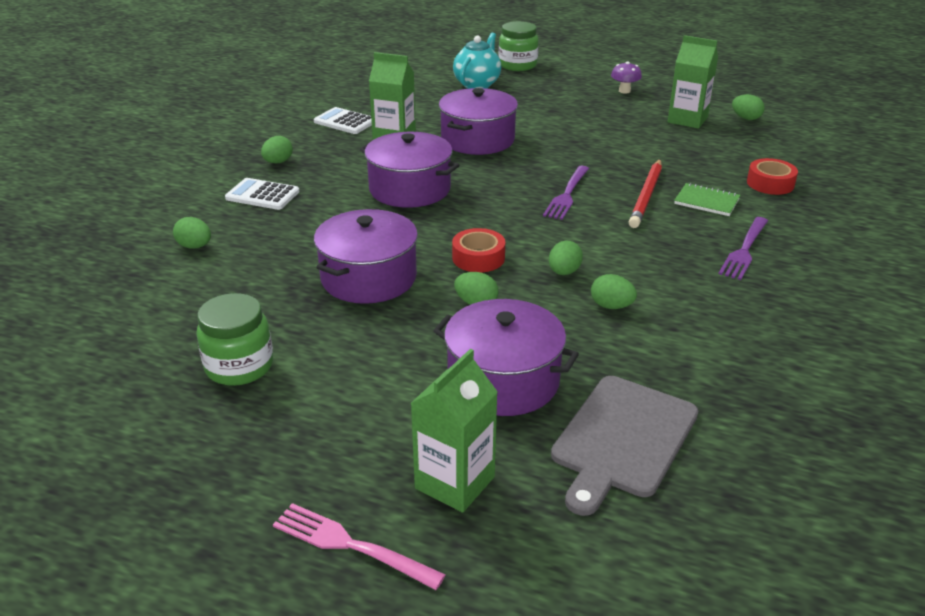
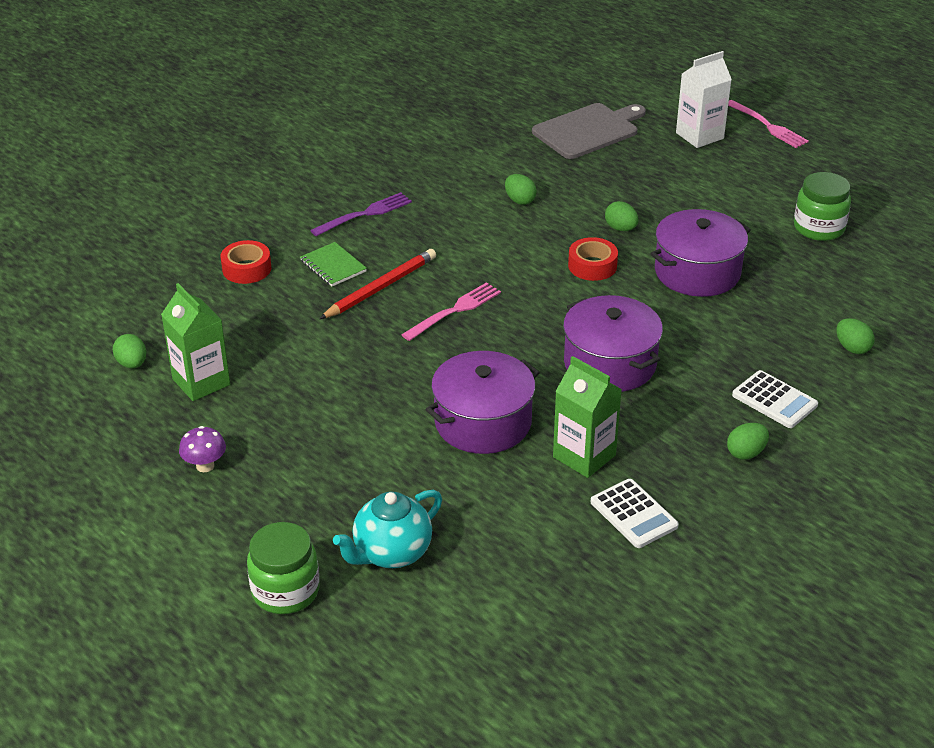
camera: 155 degrees left, 5 degrees up
green carton [410,349,498,513] -> white carton [676,51,732,148]
purple pot [434,299,579,416] -> none
purple fork [543,166,589,220] -> pink fork [401,282,501,341]
green egg [549,240,583,275] -> none

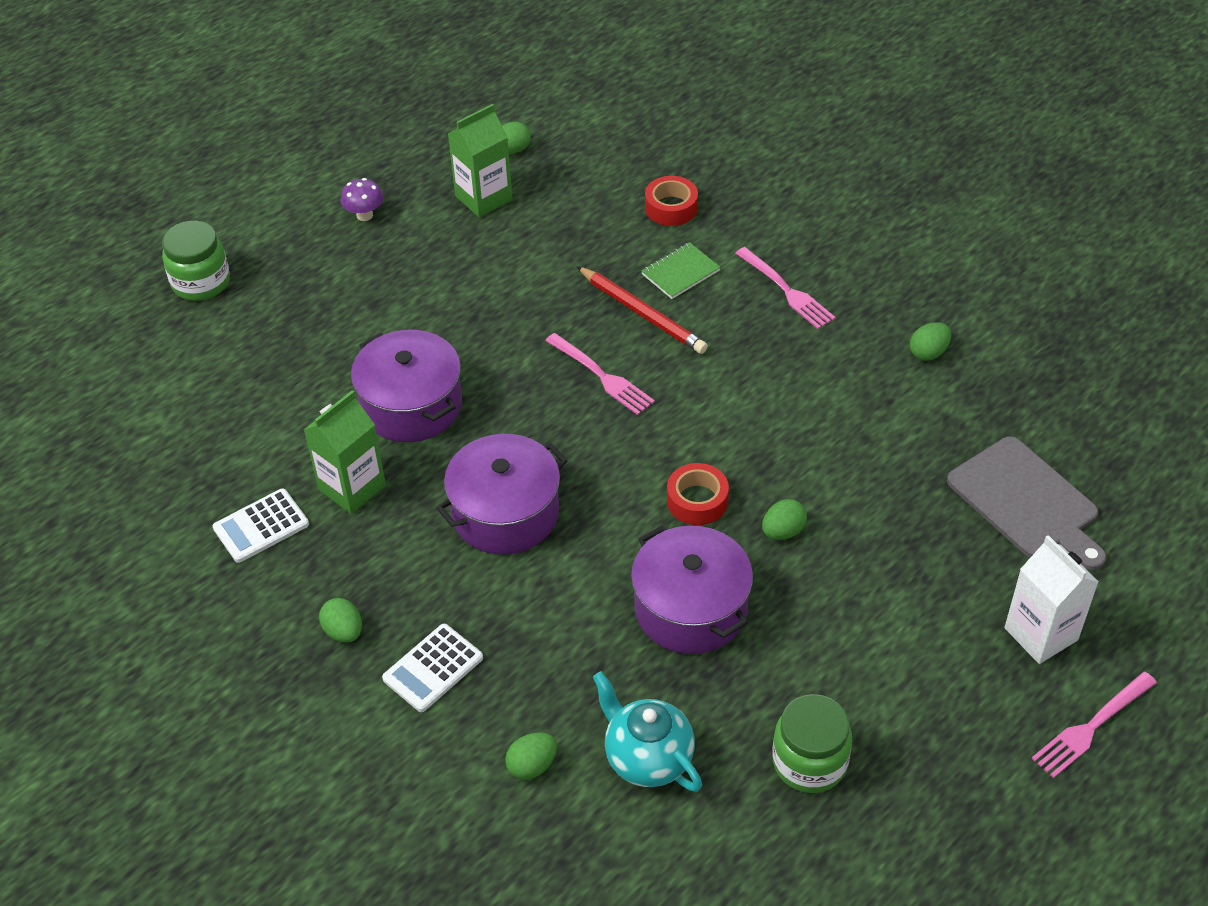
camera: 90 degrees right, 10 degrees up
purple fork [310,192,412,236] -> pink fork [735,247,836,329]
turquoise teapot [333,490,442,568] -> turquoise teapot moved to [593,671,702,792]
green egg [505,174,537,205] -> green egg moved to [910,322,951,361]

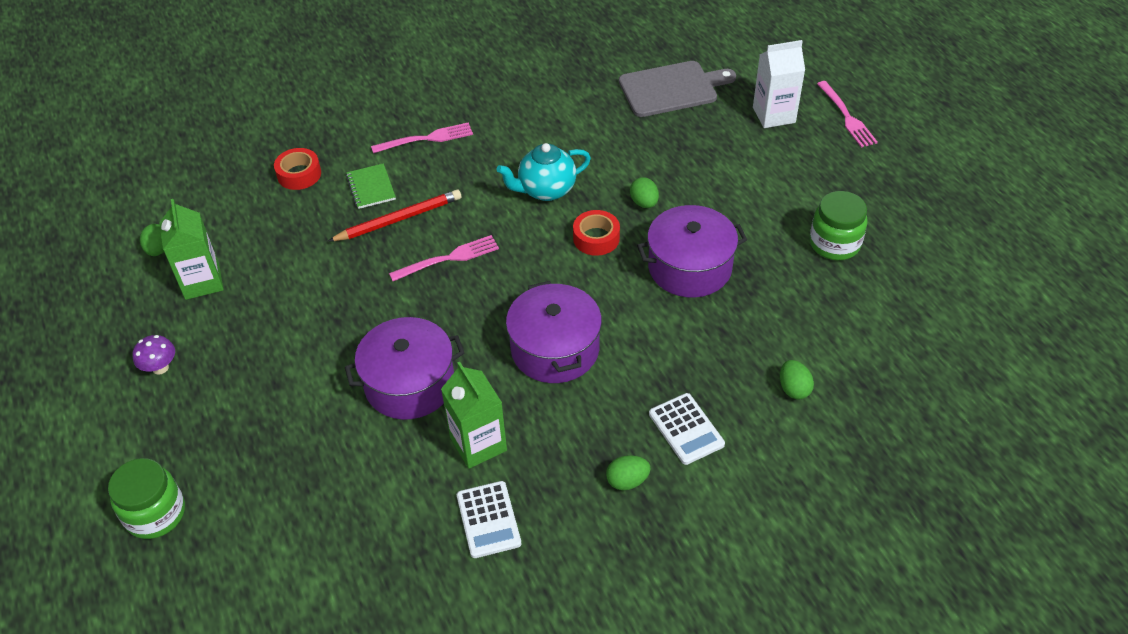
camera: 70 degrees left, 0 degrees up
turquoise teapot [593,671,702,792] -> turquoise teapot moved to [496,143,591,201]
green egg [910,322,951,361] -> none

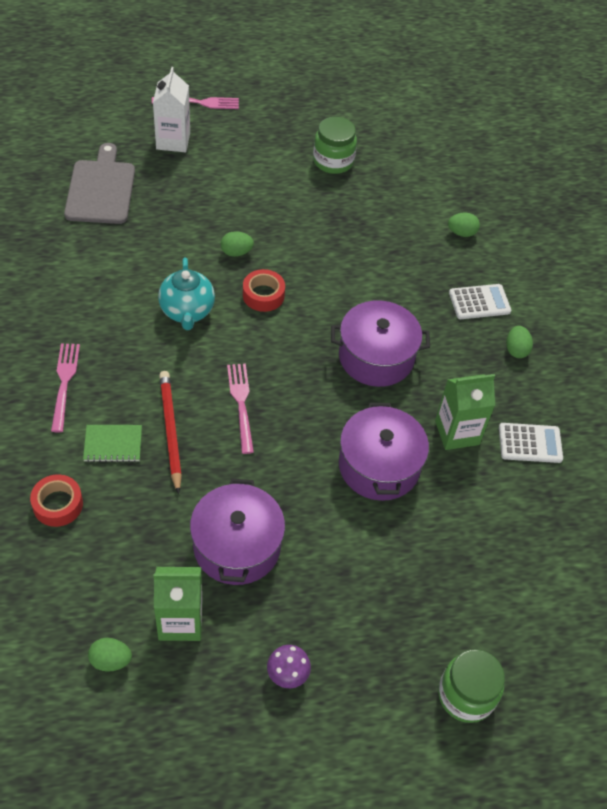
camera: 80 degrees left, 5 degrees up
purple pot [637,205,747,298] -> purple pot moved to [190,479,285,585]

